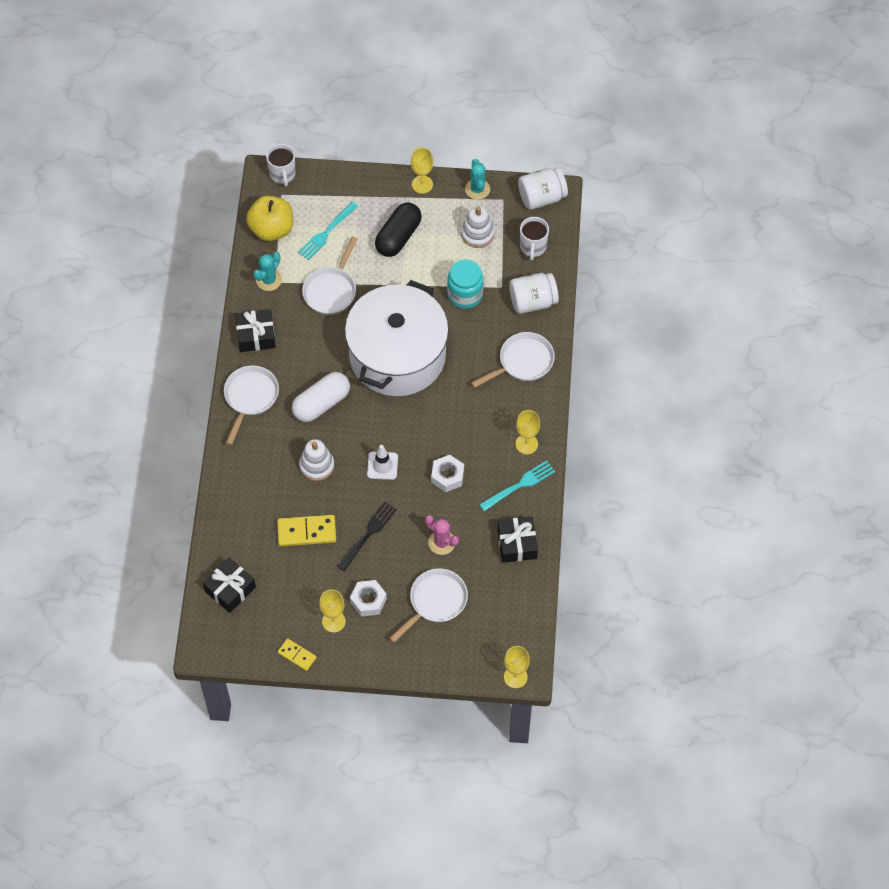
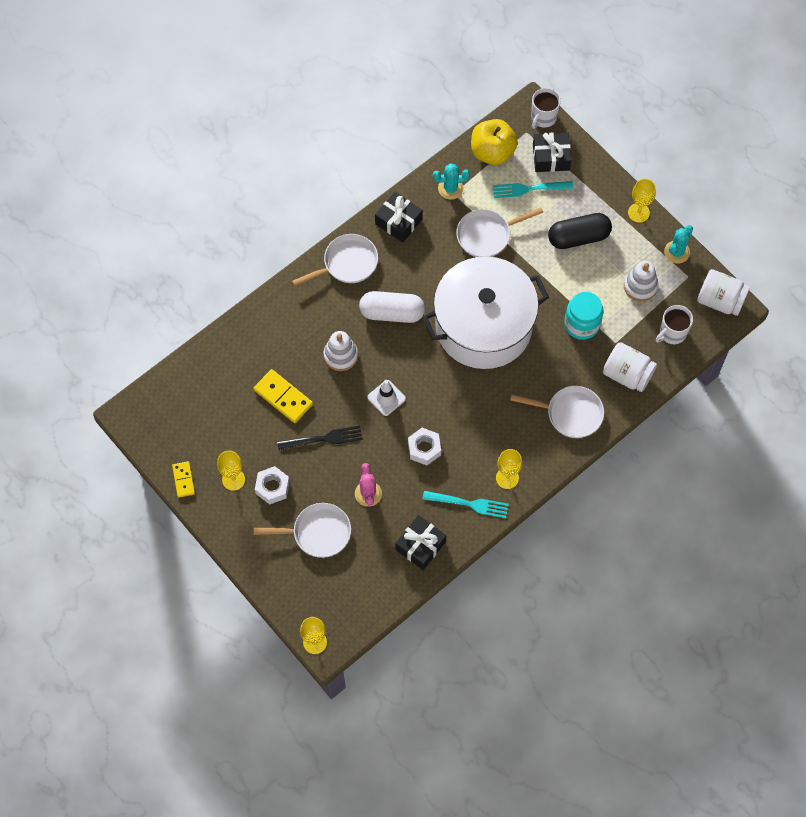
camera: 45 degrees right, 5 degrees up
black gift [203,558,256,613] -> black gift moved to [533,132,571,172]

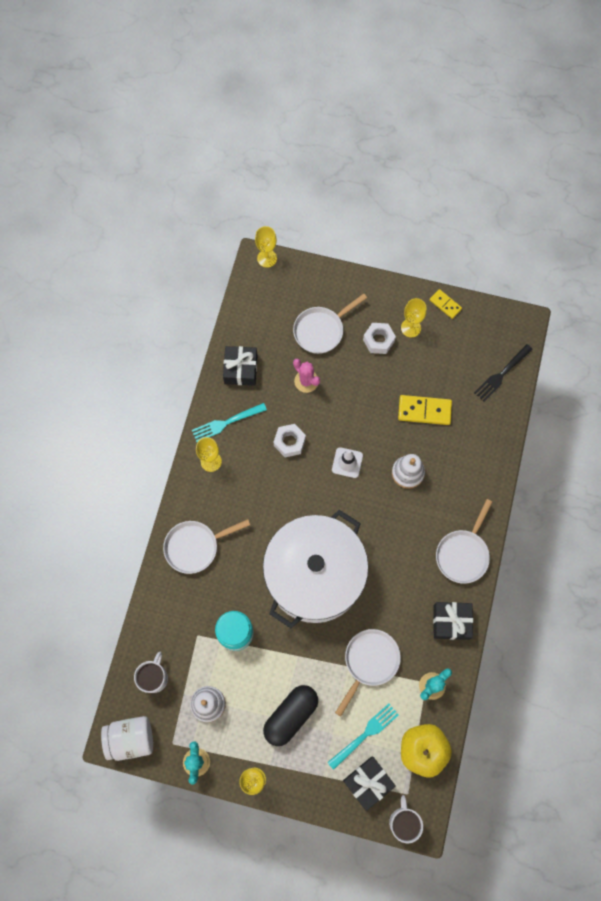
camera: 145 degrees right, 5 degrees up
black fork [277,426,363,450] -> black fork moved to [474,344,533,401]
white capsule [359,291,425,323] -> none
white jar [603,342,657,392] -> none

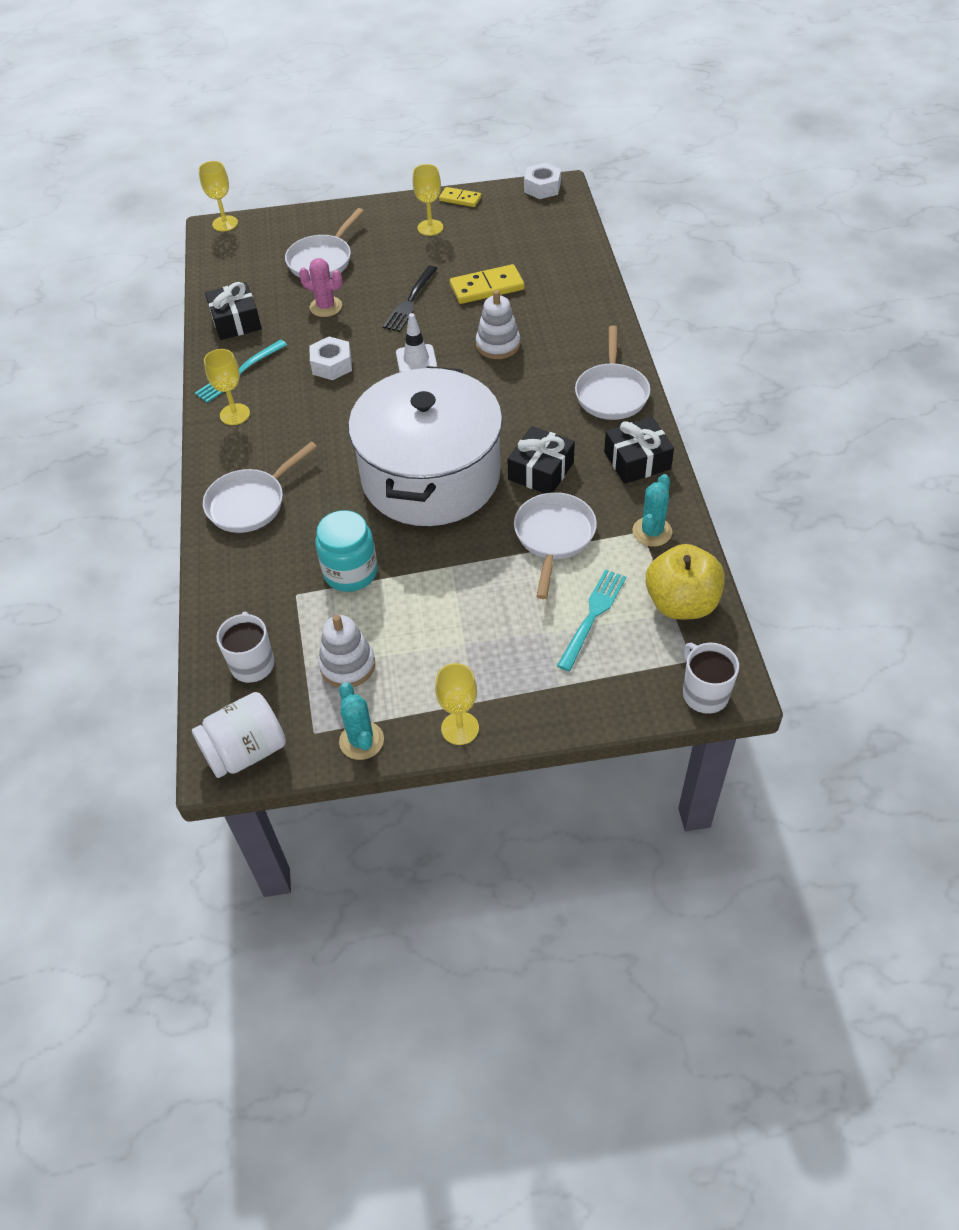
camera: 20 degrees left, 20 degrees down
black capsule [263,685,318,746] -> none
black gift [343,757,396,811] -> black gift moved to [508,426,575,493]
white nut [363,323,396,354] -> white nut moved to [524,163,561,199]
black fork [474,344,533,401] -> black fork moved to [383,265,438,332]

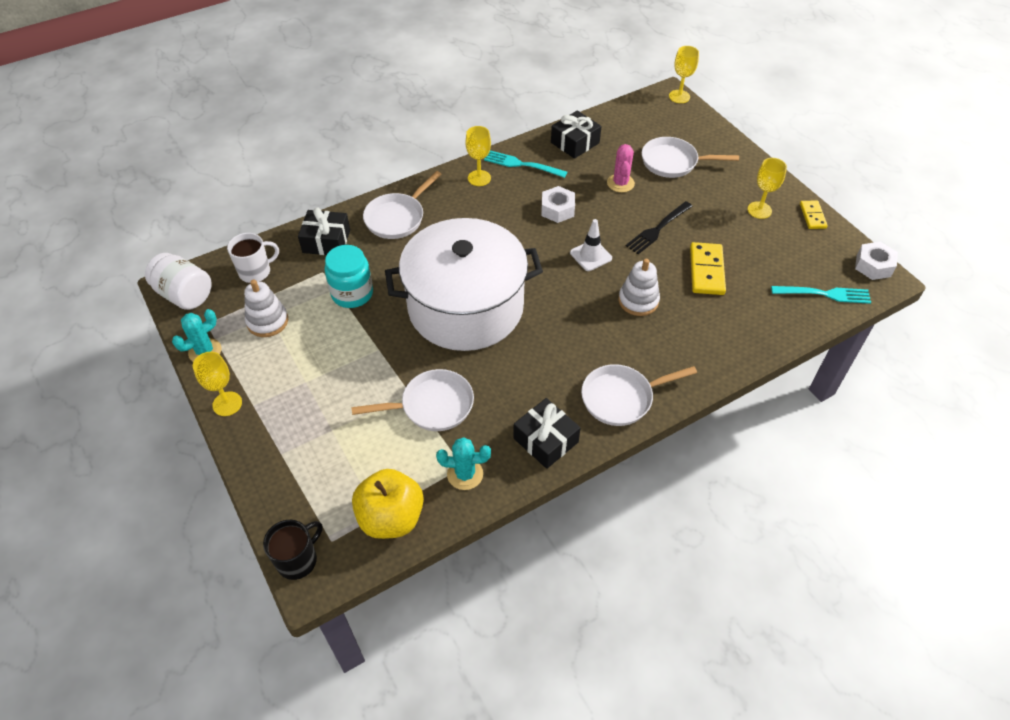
camera: 65 degrees right, 0 degrees up
white pan [203,442,317,533] -> white pan turned 75 degrees counterclockwise [363,171,442,239]
black fork [383,265,438,332] -> black fork turned 45 degrees counterclockwise [626,201,693,254]
yellow domino [450,264,524,304] -> yellow domino turned 45 degrees clockwise [690,242,726,295]
black gift [508,426,575,493] -> black gift moved to [298,207,350,255]
turquoise fork [557,569,626,671] -> turquoise fork moved to [771,286,871,304]
white mug [683,643,739,714] -> black mug [263,520,322,580]

